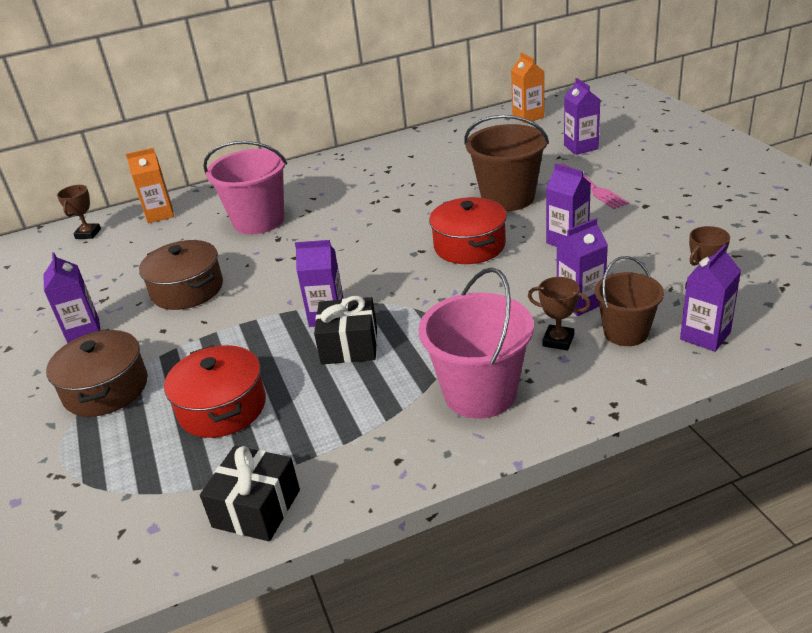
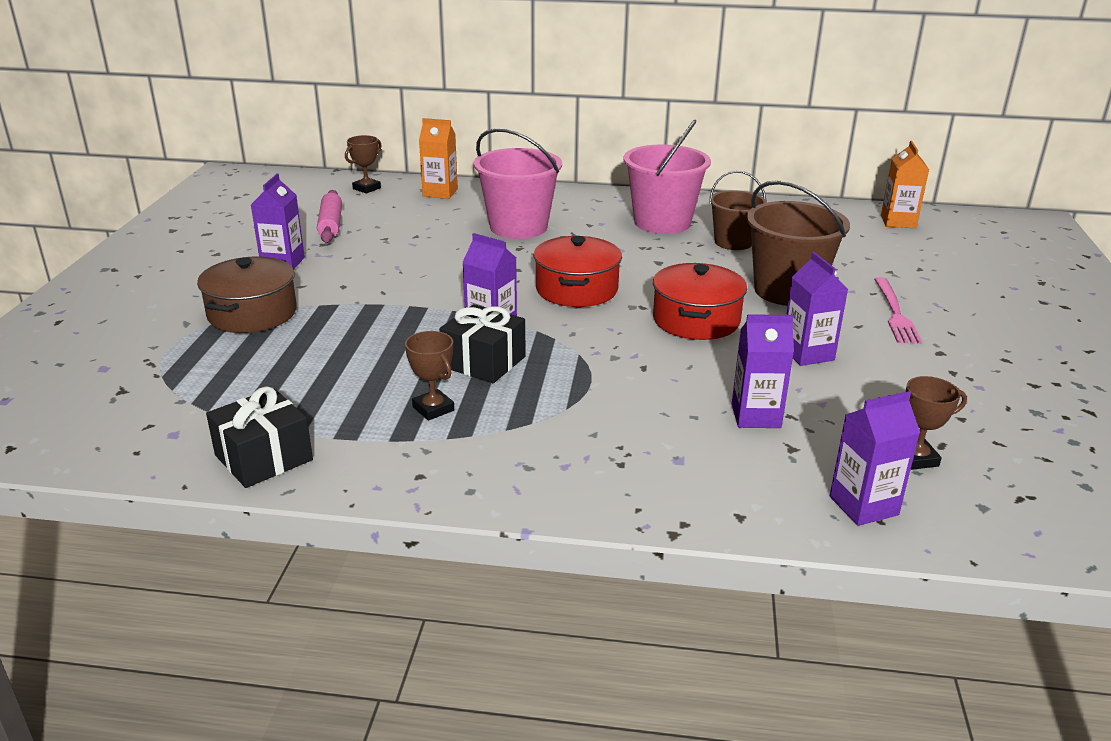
camera: 25 degrees right, 5 degrees down
brown pot [139,240,223,310] -> none
red pot [164,345,266,438] -> red pot moved to [533,236,622,307]
pink bucket [418,267,534,419] -> pink bucket moved to [623,120,711,234]
brown trophy [528,277,591,351] -> brown trophy moved to [405,331,454,421]
purple carton [564,78,600,155] -> none
brown bucket [595,256,664,346] -> brown bucket moved to [709,170,767,250]
none -> pink rolling pin [317,190,342,243]

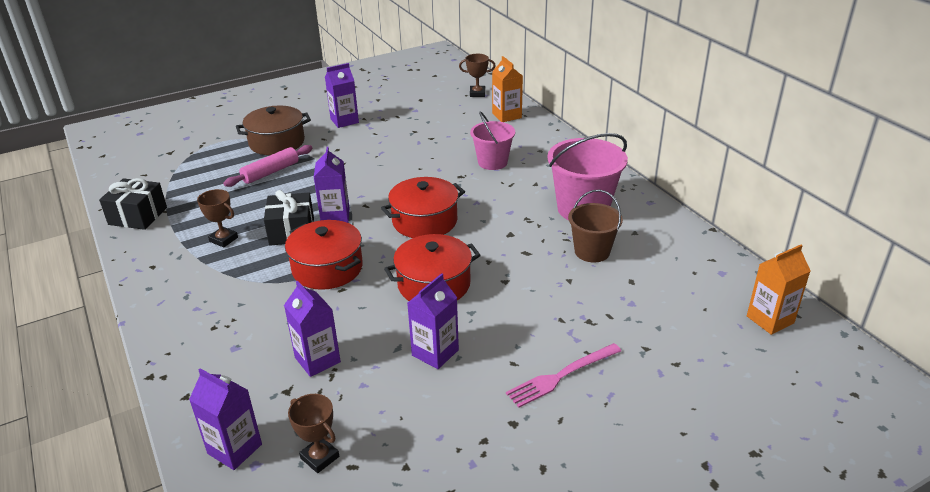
camera: 55 degrees right, 5 degrees up
pink rolling pin [317,190,342,243] -> pink rolling pin moved to [223,145,312,187]
brown trophy [405,331,454,421] -> brown trophy turned 75 degrees counterclockwise [197,189,238,248]
pink bucket [474,128,562,239] -> pink bucket [470,111,515,170], size x0.64
brown bucket [747,180,850,306] -> none
none -> red pot [285,220,363,290]

